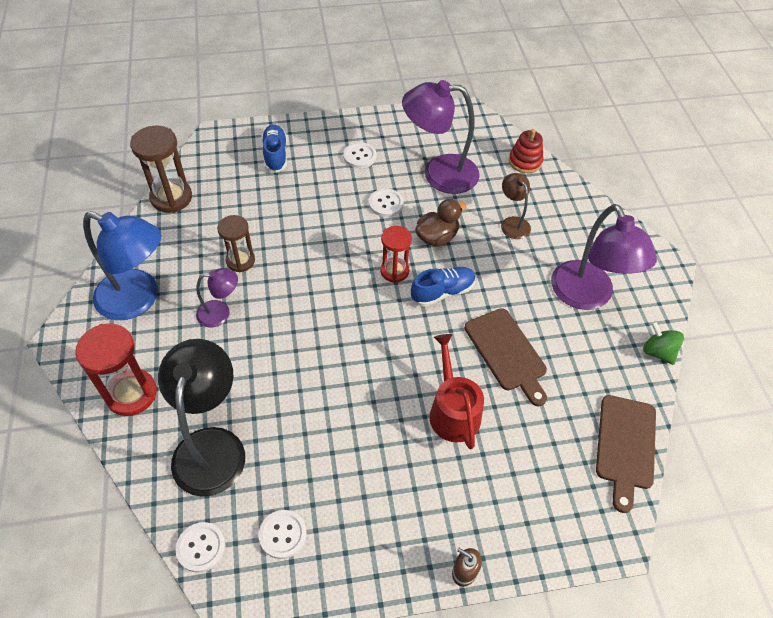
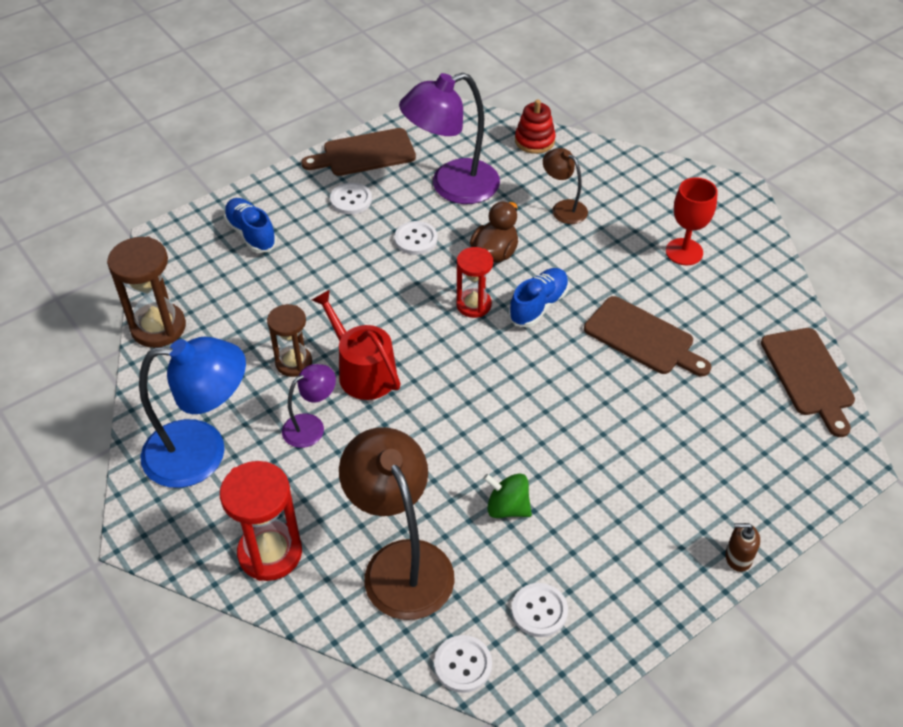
camera: 25 degrees left, 5 degrees down
black lamp [158,339,245,497] -> brown lamp [339,427,455,620]
red watering can [429,334,484,450] -> red watering can moved to [312,290,401,400]
purple lamp [551,204,657,310] -> red goblet [666,177,718,265]
green spinning top [643,321,684,365] -> green spinning top moved to [483,473,532,518]
none -> brown cutting board [301,128,416,176]

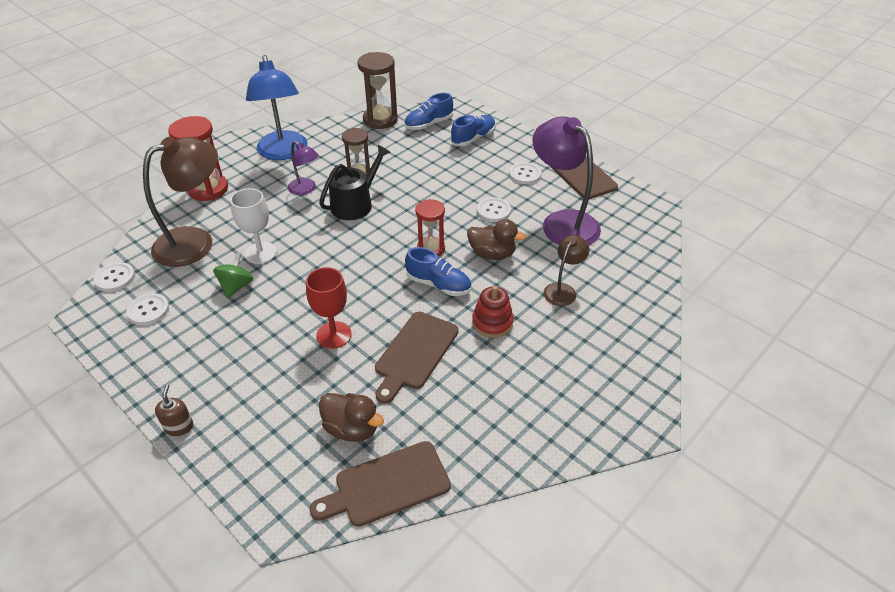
camera: 80 degrees right, 5 degrees down
red watering can [312,290,401,400] -> black watering can [319,145,391,220]
red stacking toy [515,99,556,154] -> red stacking toy moved to [472,286,514,338]
red goblet [666,177,718,265] -> red goblet moved to [306,267,352,349]
none -> white goblet [230,188,277,264]
none -> brown duck [319,393,384,442]
none -> blue shoe [404,93,453,130]

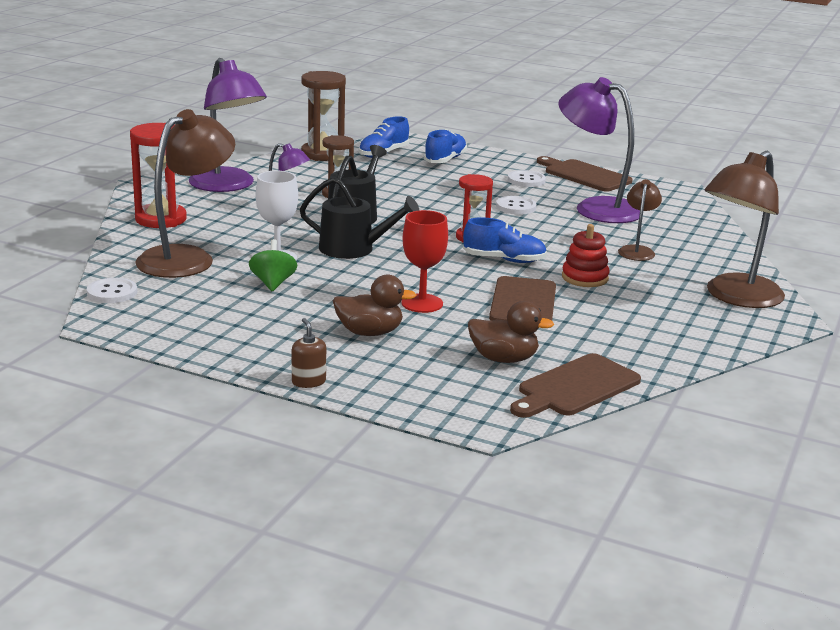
camera: 20 degrees left, 20 degrees down
white button [127,293,169,325] -> none
blue lamp [246,55,307,160] -> purple lamp [189,58,267,192]
brown duck [467,219,526,260] -> brown duck moved to [333,275,416,336]
none -> black watering can [300,177,419,259]
none -> brown lamp [704,151,785,308]

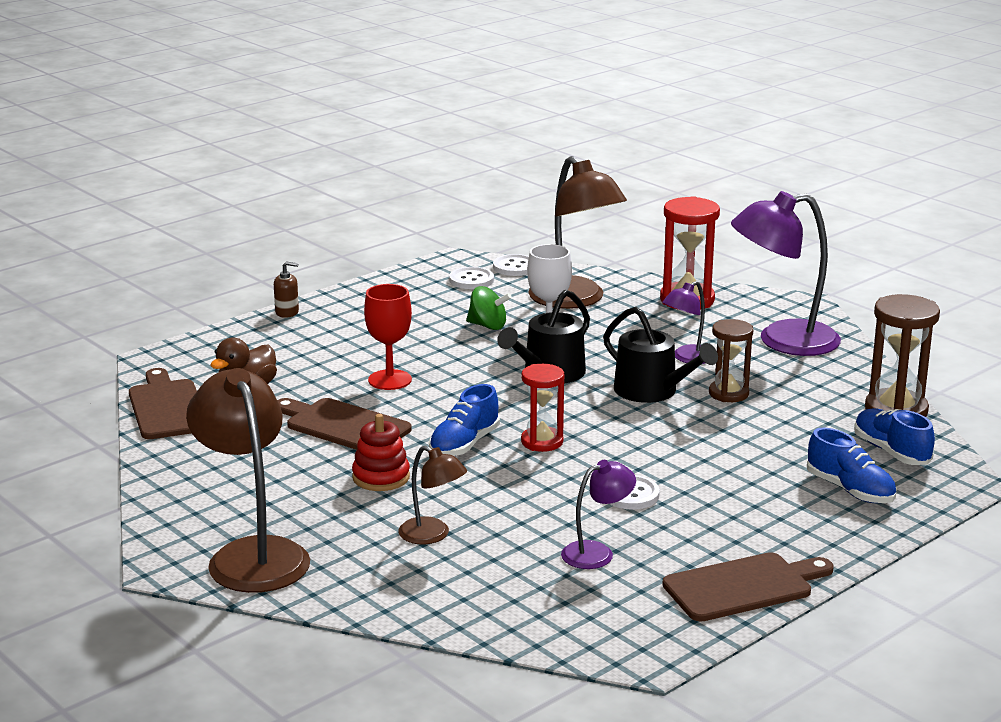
camera: 115 degrees right, 0 degrees up
brown duck [333,275,416,336] -> none
white button [508,170,546,187] -> white button moved to [449,267,494,289]
purple lamp [558,77,640,223] -> purple lamp [561,460,636,569], size x0.52

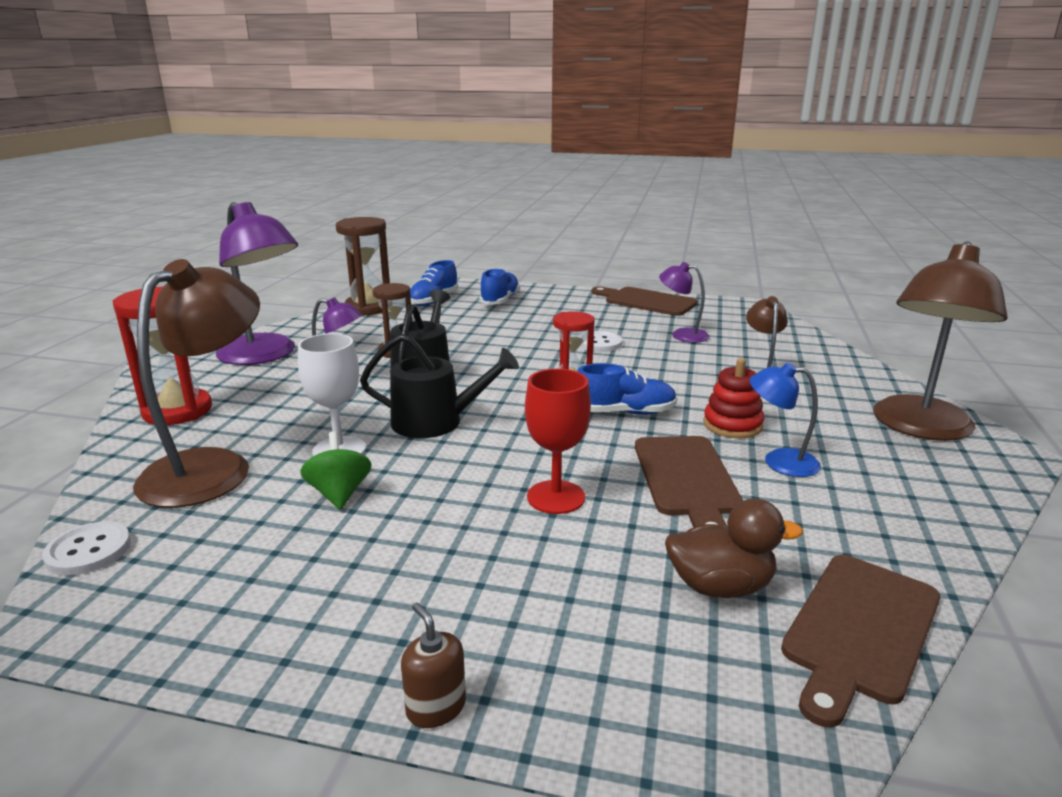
camera: 125 degrees left, 0 degrees up
white button [449,267,494,289] -> none
none -> blue lamp [750,362,821,477]

